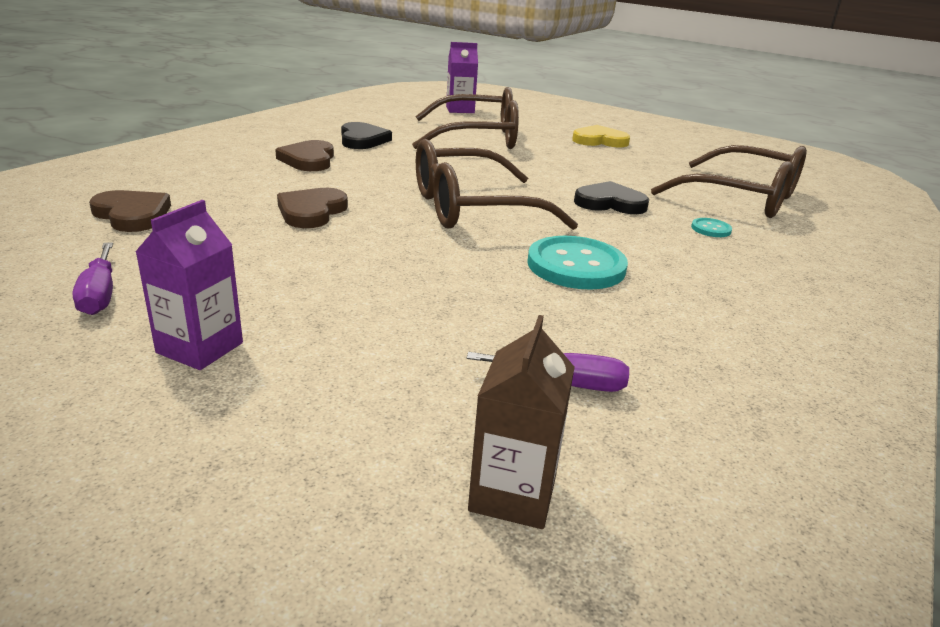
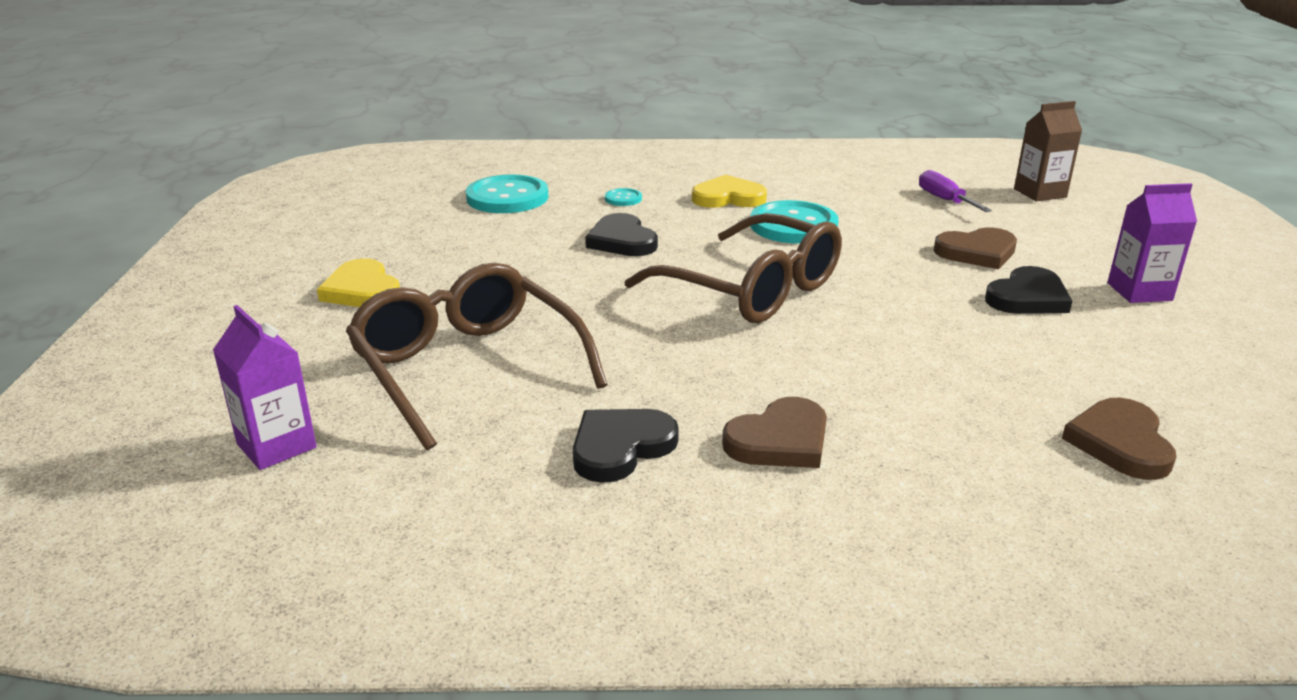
camera: 120 degrees left, 0 degrees up
purple screwdriver [72,242,113,315] -> none
brown heart [277,188,348,228] -> brown heart moved to [933,227,1017,269]
brown glasses [651,145,807,218] -> turquoise button [466,175,548,213]
none -> yellow heart [692,175,767,208]
none -> black heart [985,266,1072,314]

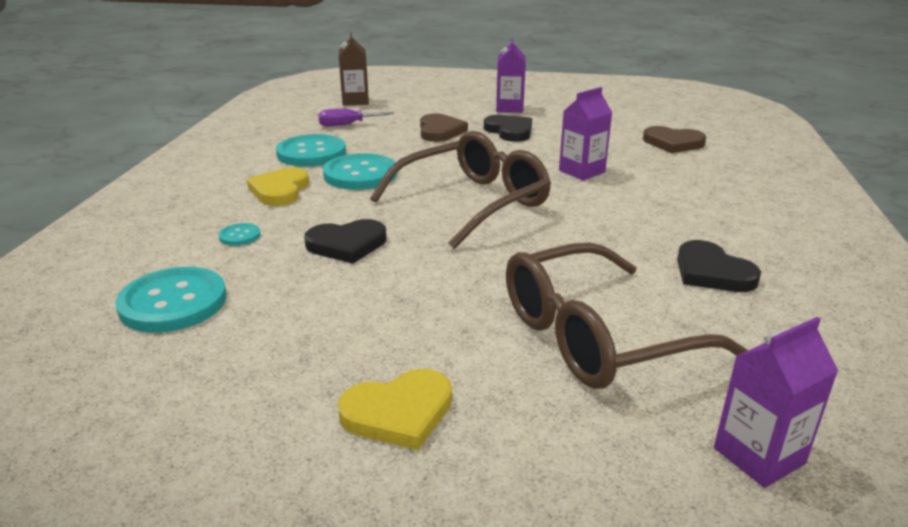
camera: 80 degrees left, 0 degrees up
brown heart [722,397,827,468] -> none
none -> turquoise button [276,134,346,167]
none -> purple carton [559,87,612,180]

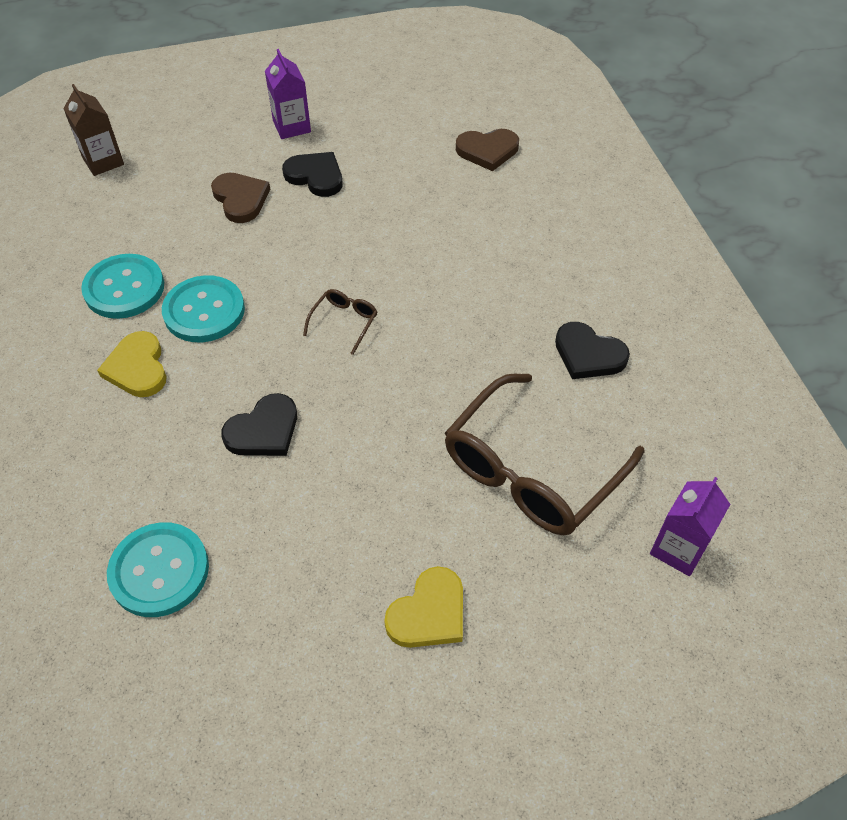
camera: 25 degrees left, 25 degrees up
turquoise button [219,223,260,246] -> none
purple screwdriver [318,109,394,126] -> none
brown glasses [370,131,551,249] -> brown glasses [303,289,377,355], size x0.42
purple carton [559,87,612,180] -> none

